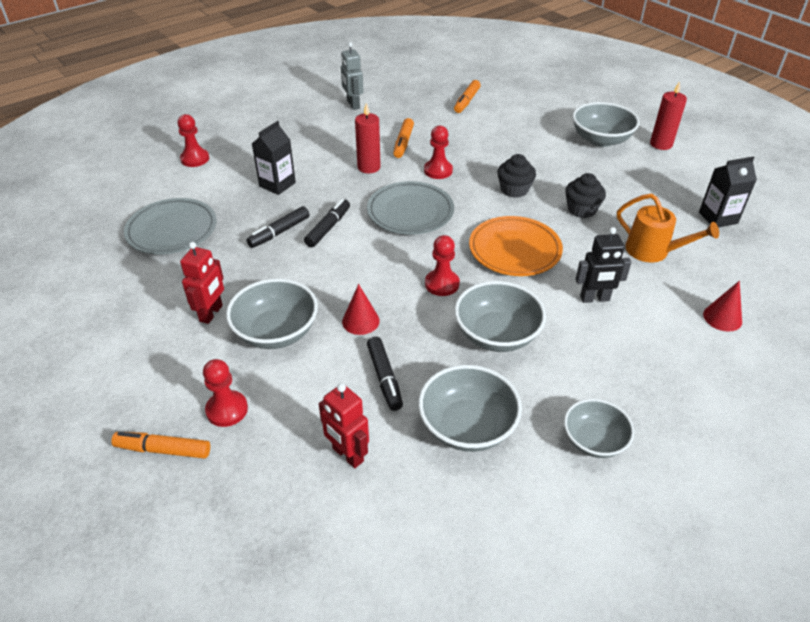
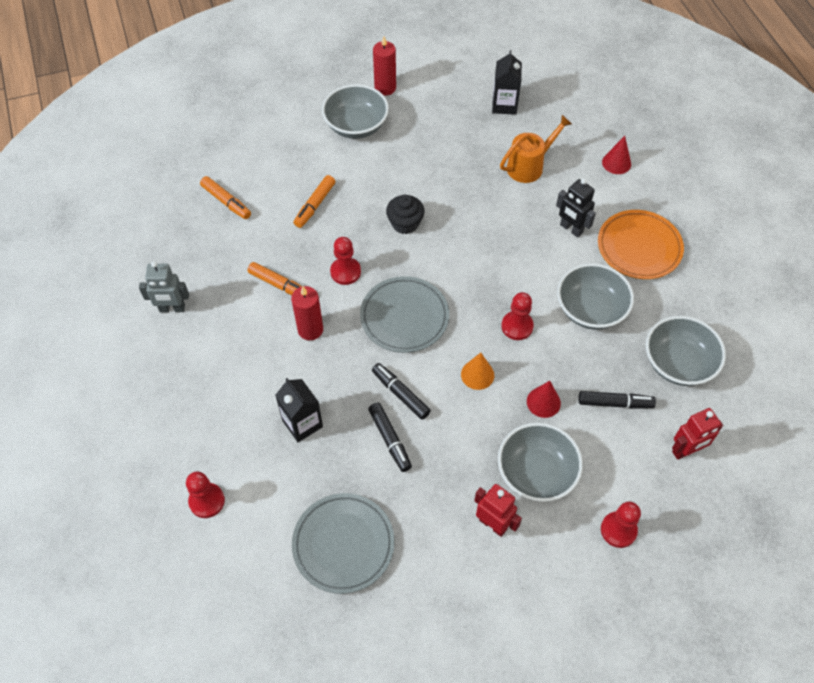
camera: 70 degrees left, 15 degrees up
orange marker [111,432,210,459] -> orange marker moved to [294,175,335,228]
orange plate [469,216,563,276] -> orange plate moved to [598,210,684,279]
grey bowl [564,399,634,458] -> none
black cupcake [565,173,606,218] -> none
black robot [576,227,632,303] -> black robot turned 120 degrees clockwise [556,178,596,238]
none -> orange cone [461,353,494,390]

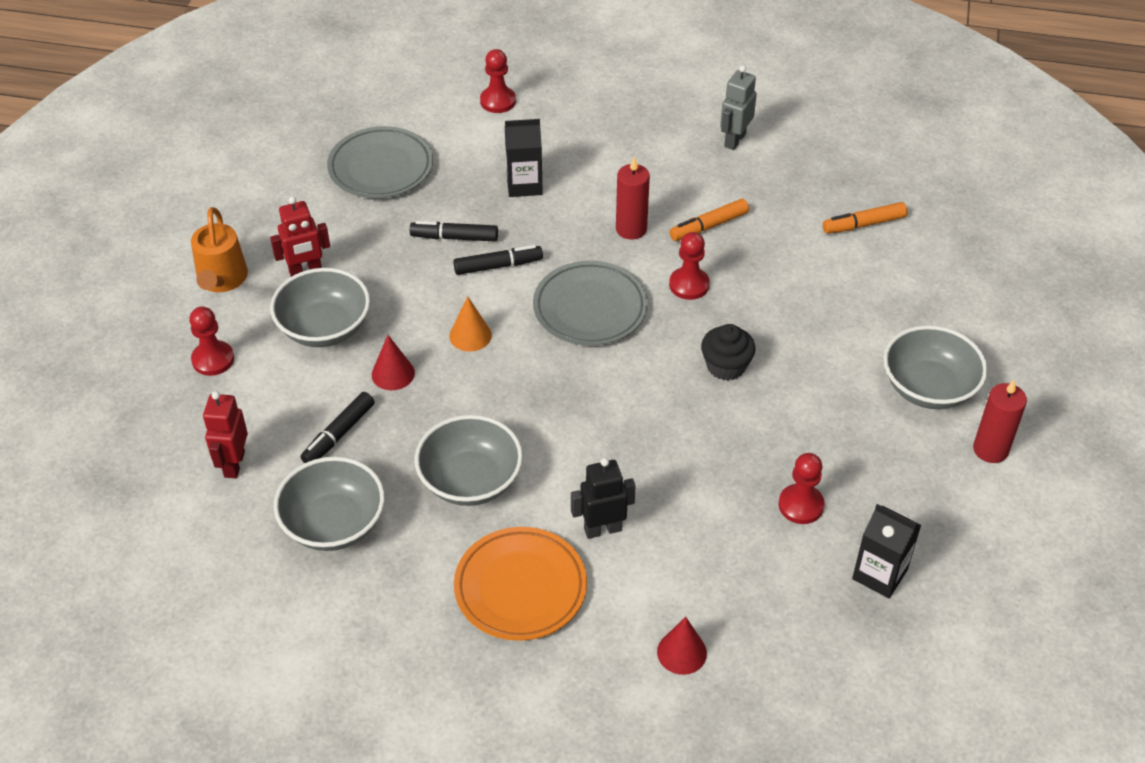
camera: 120 degrees right, 10 degrees down
orange marker [294,175,335,228] -> none
orange watering can [500,115,572,183] -> orange watering can moved to [191,207,248,292]
red pawn [501,292,534,340] -> red pawn moved to [779,453,825,524]

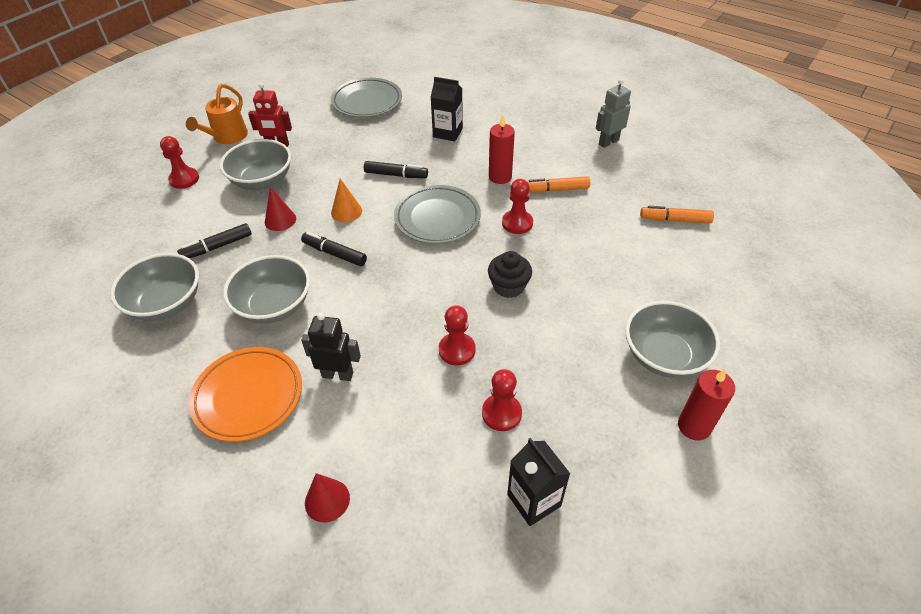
camera: 25 degrees right, 0 degrees up
red robot [203,391,248,478] -> none
black marker [410,221,498,241] -> black marker moved to [301,232,367,266]
red pawn [480,49,516,113] -> red pawn moved to [439,305,476,366]

